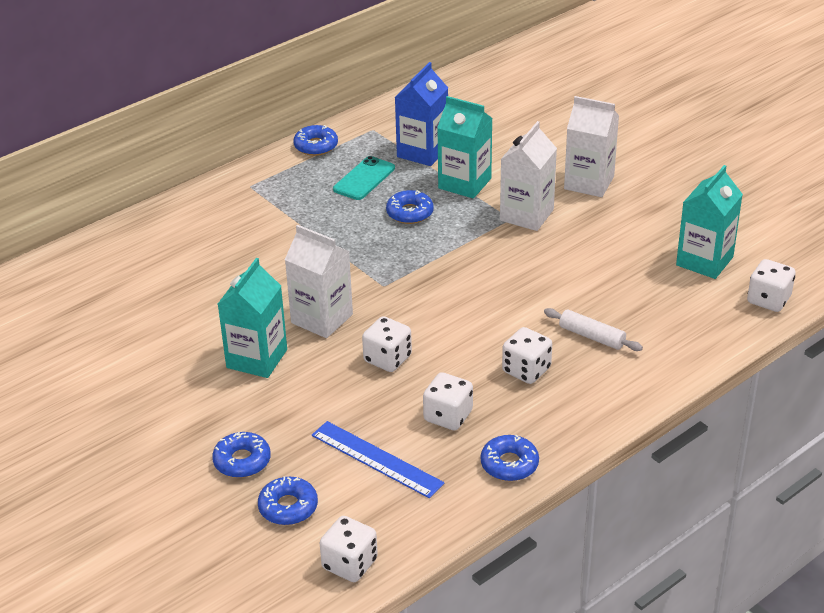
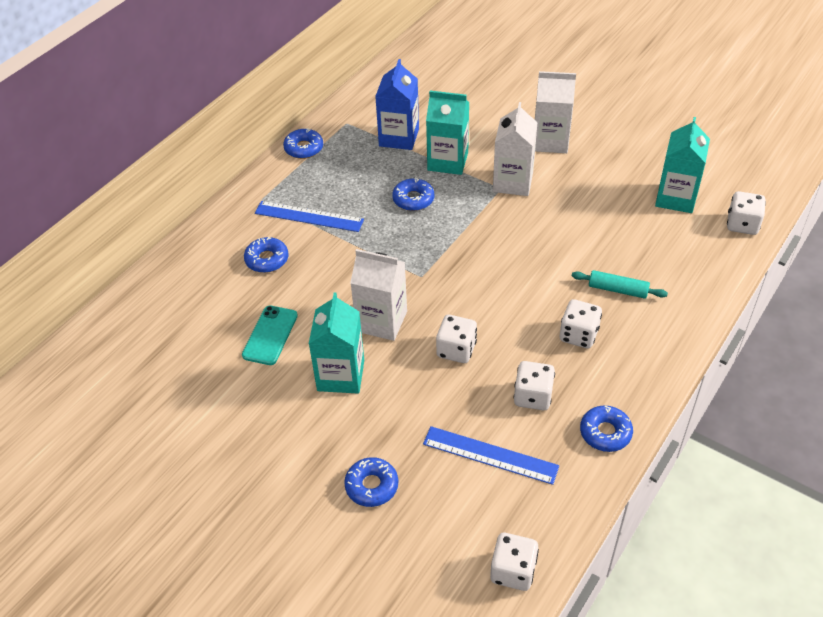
camera: 15 degrees left, 10 degrees up
blue donut [258,476,318,525] -> blue donut moved to [244,237,289,273]
turquoise phone [333,156,395,200] -> turquoise phone moved to [242,305,298,365]
white rolling pin [544,308,643,351] -> turquoise rolling pin [572,270,668,299]
none -> blue ruler [255,201,364,232]

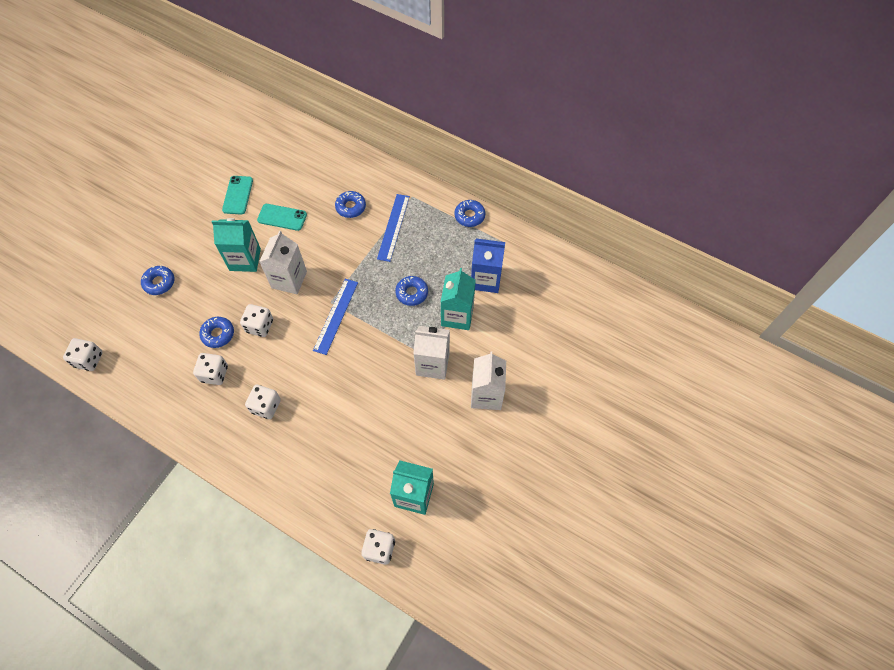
camera: 85 degrees right, 15 degrees up
blue ruler [423,426,559,485] -> blue ruler moved to [313,279,358,355]
turquoise rolling pin [572,270,668,299] -> none
blue donut [580,405,633,452] -> blue donut moved to [199,317,234,348]
none -> turquoise phone [222,176,253,215]

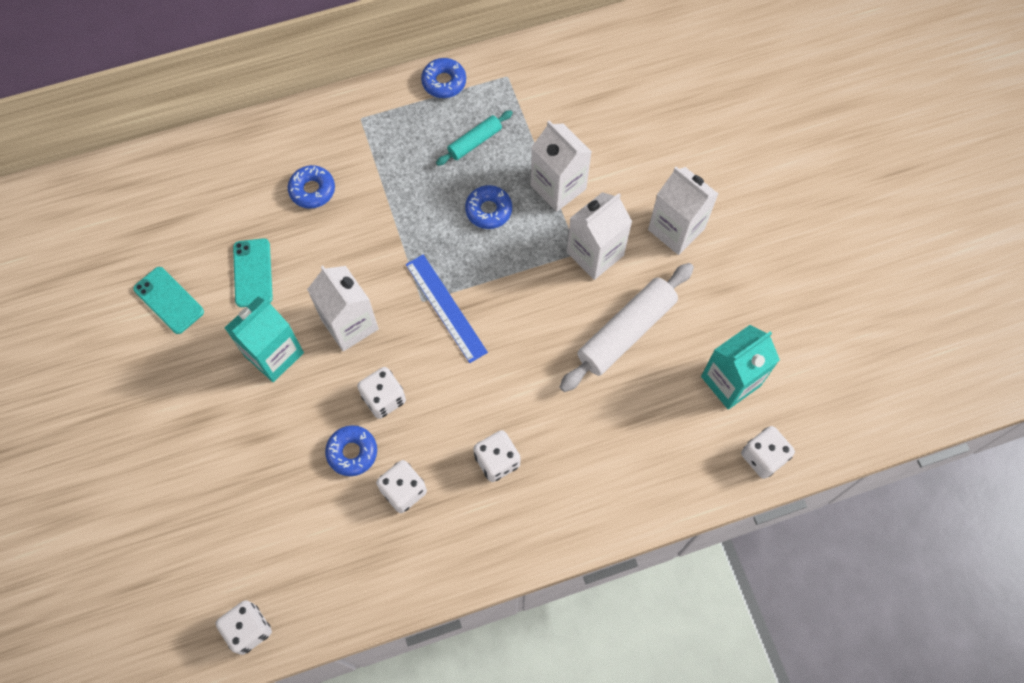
camera: 50 degrees left, 5 degrees up
blue donut [141,266,175,295] -> none
turquoise phone [257,204,307,231] -> turquoise phone turned 60 degrees counterclockwise [233,238,273,307]
blue ruler [377,194,410,262] -> none
turquoise carton [441,268,476,330] -> white carton [530,121,592,212]
blue carton [471,238,505,293] -> none
none -> turquoise rolling pin [436,110,513,166]
none -> white rolling pin [560,263,694,392]

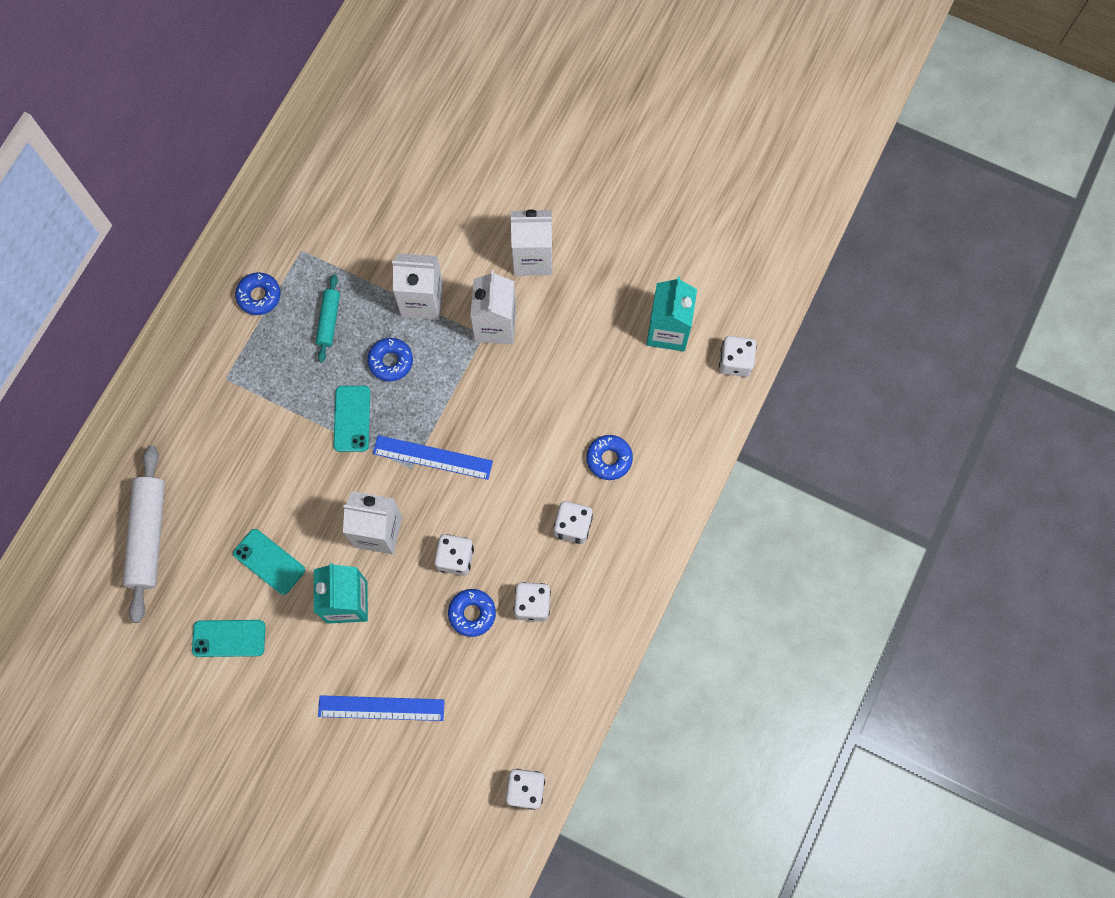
camera: 45 degrees left, 5 degrees up
blue donut [288,165,335,209] -> blue donut moved to [586,435,633,480]
white rolling pin [560,263,694,392] -> white rolling pin moved to [123,445,165,623]
none -> blue ruler [318,695,445,721]
none -> turquoise phone [333,386,370,452]

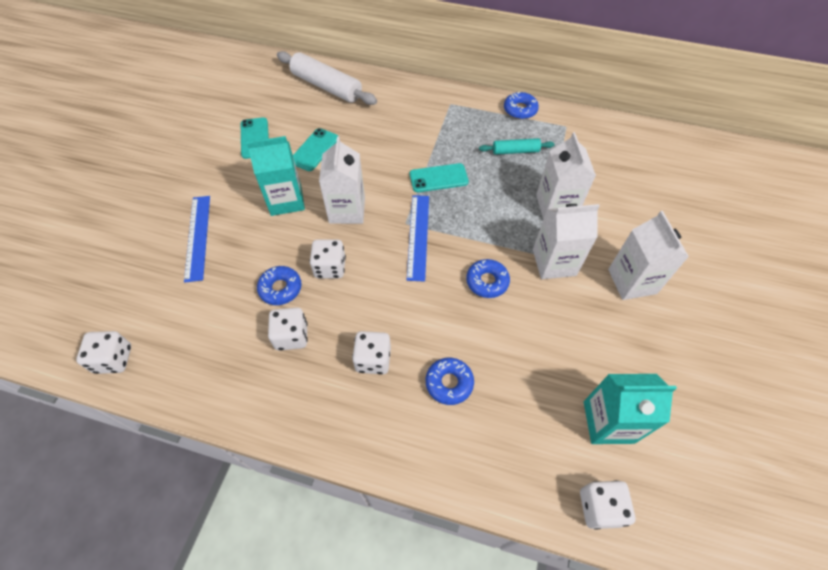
camera: 80 degrees right, 15 degrees down
white rolling pin [123,445,165,623] -> white rolling pin turned 45 degrees clockwise [277,51,377,105]
blue donut [367,338,413,382] -> blue donut moved to [466,259,510,298]

